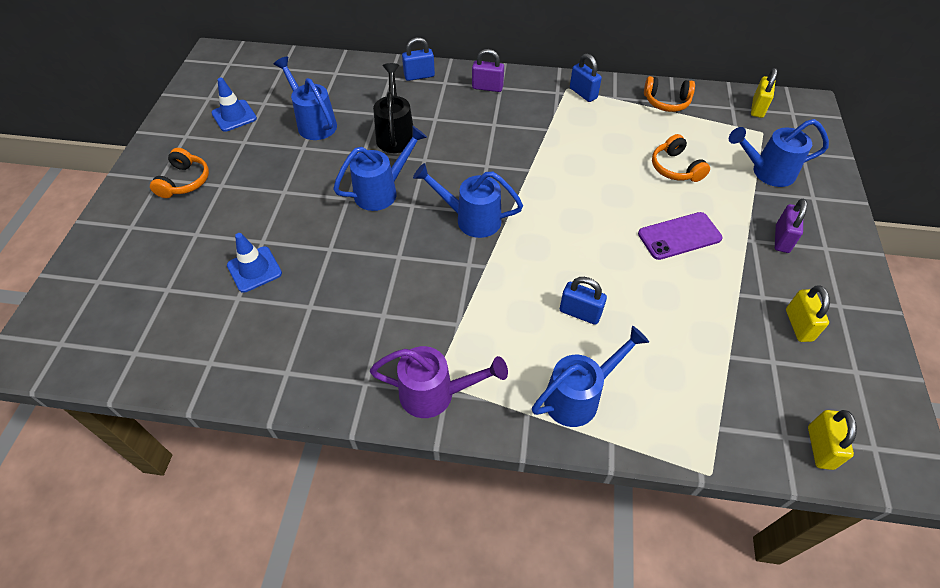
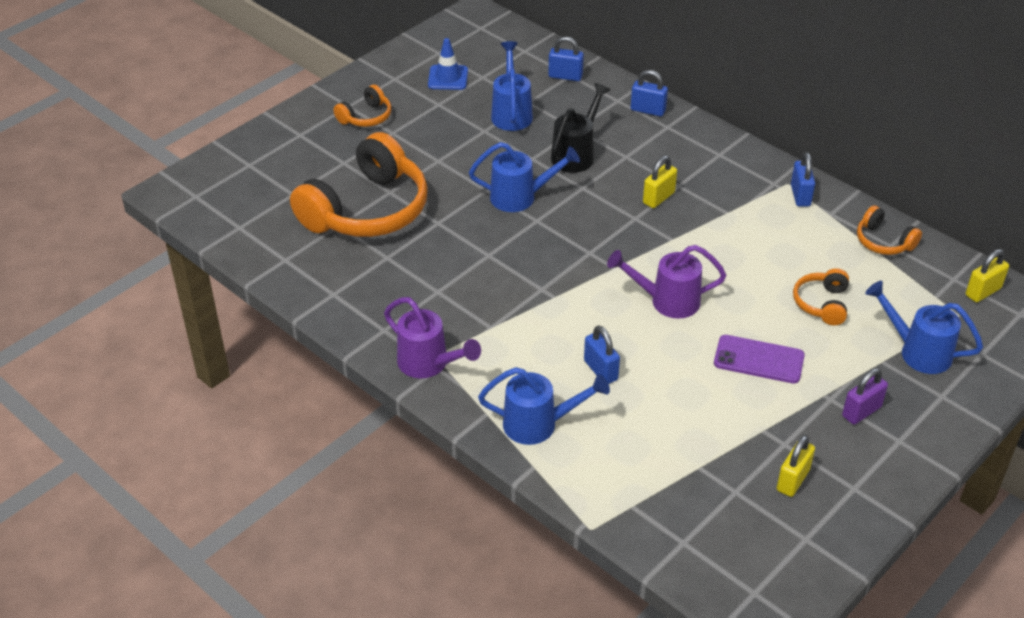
camera: 35 degrees right, 10 degrees down
blue traffic cone [227,233,282,293] -> orange headphones [290,132,428,237]
blue watering can [413,163,523,238] -> none
purple padlock [472,49,504,92] -> none
yellow padlock [808,410,857,470] -> yellow padlock moved to [643,155,677,208]
none -> blue padlock [548,36,584,81]
none -> purple watering can [607,245,726,319]

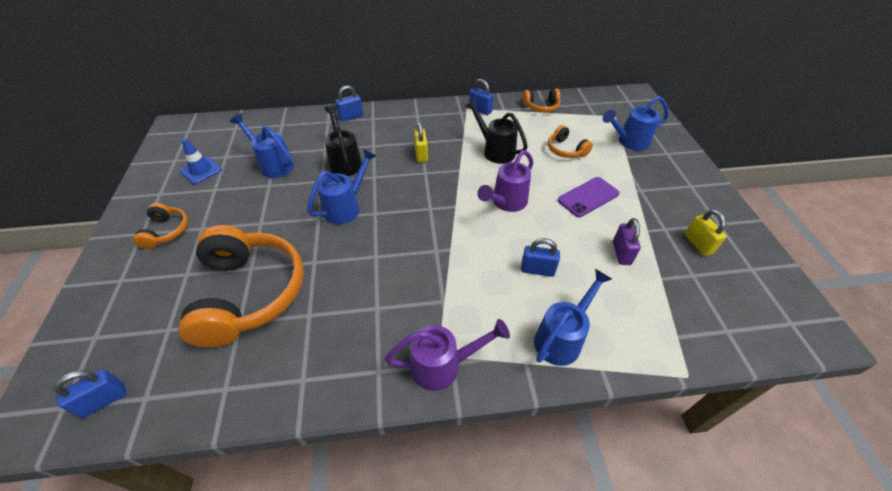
camera: 50 degrees left, 5 degrees up
blue padlock [548,36,584,81] -> blue padlock moved to [54,369,127,418]
purple padlock [842,368,888,425] -> purple padlock moved to [613,218,641,265]
yellow padlock [966,249,1009,302] -> none
none -> black watering can [465,99,528,164]

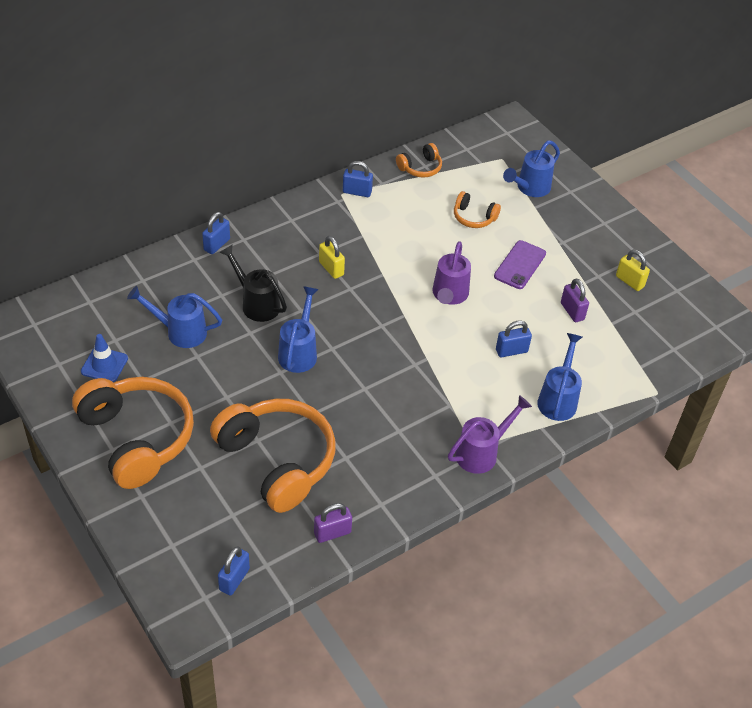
camera: 30 degrees left, 0 degrees up
orange headphones [133,203,188,249] -> orange headphones [72,377,194,489], size x2.19
black watering can [465,99,528,164] -> none
none -> purple padlock [314,503,352,543]

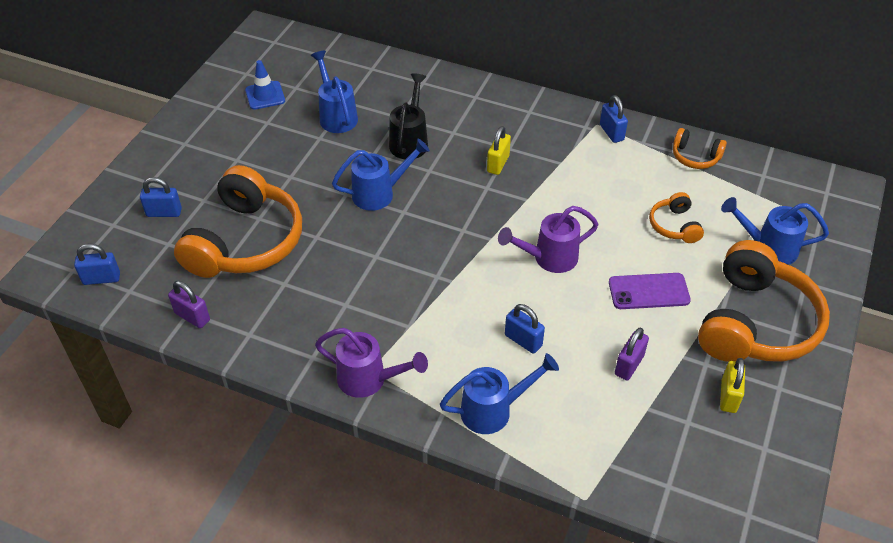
camera: 60 degrees right, 0 degrees up
orange headphones [72,377,194,489] -> orange headphones moved to [698,240,830,362]
blue padlock [202,212,230,254] -> blue padlock moved to [140,177,182,217]

